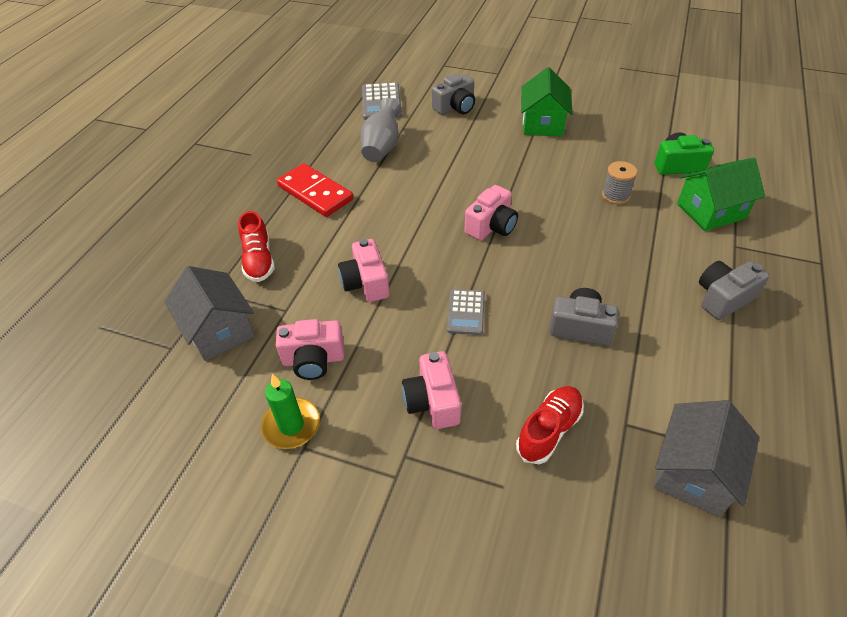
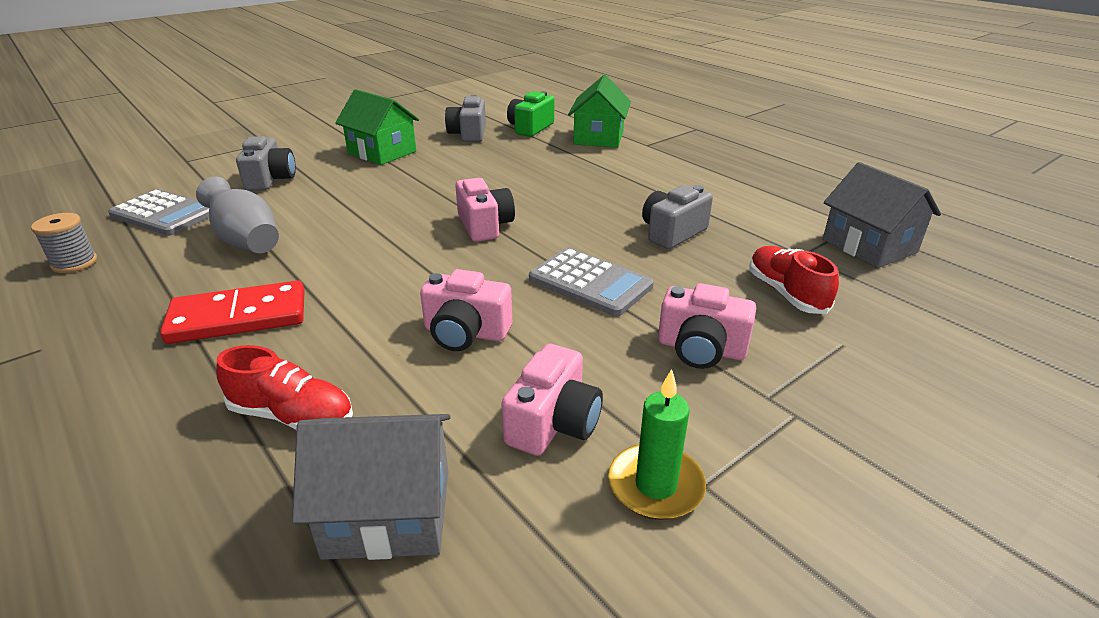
camera: 60 degrees left, 15 degrees down
grey calculator [447,289,485,335] -> grey calculator [529,248,654,316], size x1.53
grey spool [602,161,637,204] -> grey spool moved to [31,213,97,273]
grey camera [699,261,769,320] -> grey camera moved to [445,95,486,142]

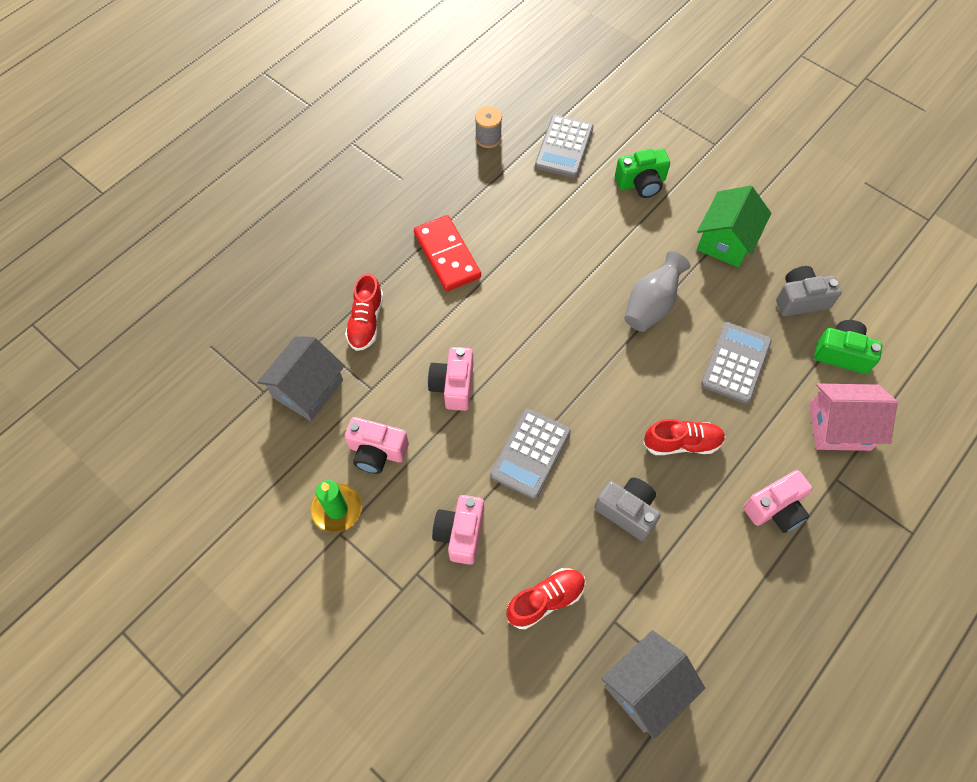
camera: 80 degrees right, 30 degrees up
grey vase [196,177,279,253] -> grey vase moved to [624,251,691,332]
grey camera [236,136,296,191] -> green camera [615,148,670,198]
grey house [292,414,451,560] -> grey house turned 45 degrees clockwise [257,336,345,421]
pink camera [455,178,515,242] -> pink camera moved to [743,470,812,533]
green house [568,75,631,148] -> pink house [809,383,898,451]
none -> red shoe [643,419,725,455]
none -> grey calculator [701,322,772,404]

